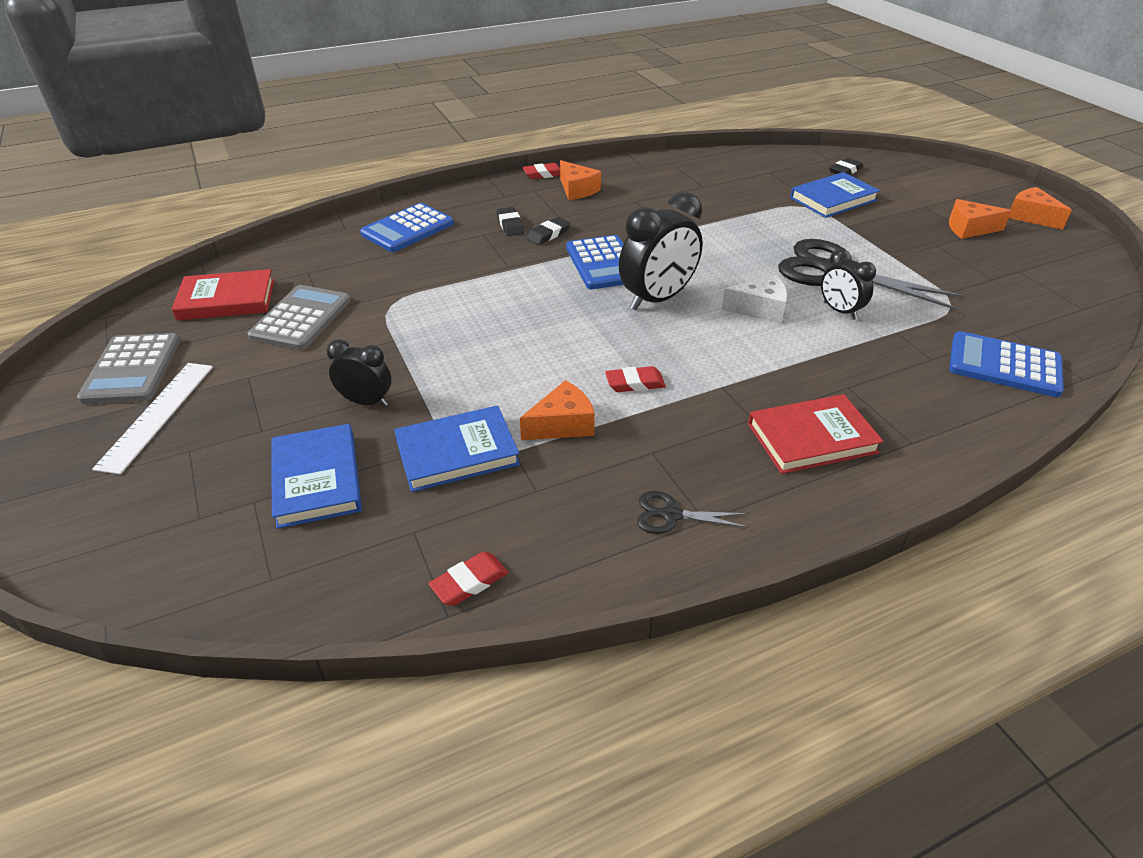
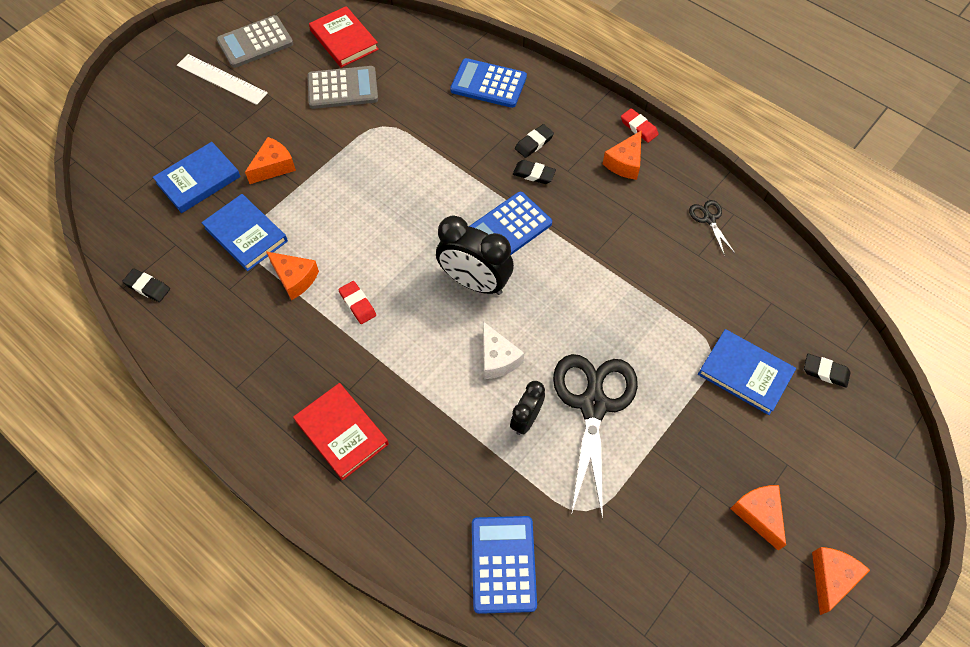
camera: 65 degrees right, 20 degrees up
white ruler [92,363,213,474] -> white ruler turned 45 degrees clockwise [177,54,268,105]
black clock [327,339,391,407] -> orange cheese [245,137,296,184]
red eraser [428,552,509,606] -> black eraser [122,268,170,302]
black scissors [637,491,748,534] -> black scissors moved to [689,200,735,256]

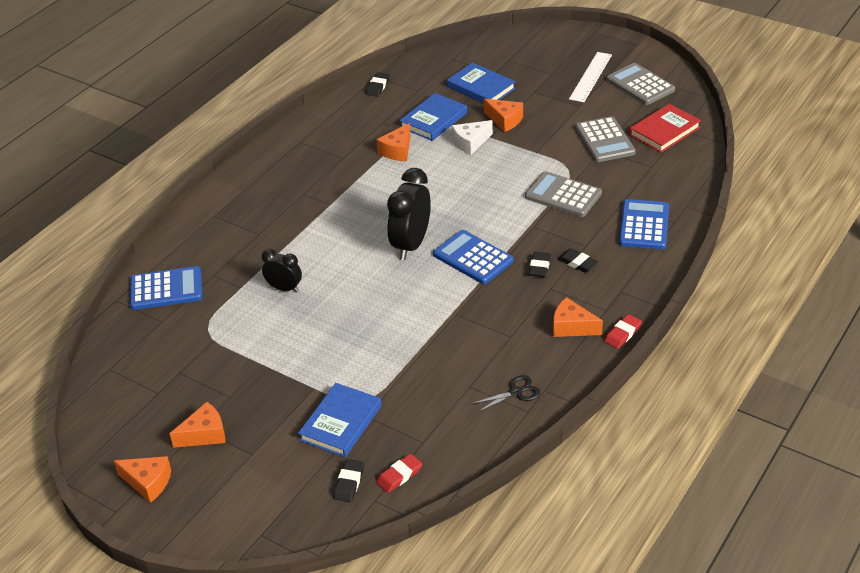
camera: 85 degrees right, 20 degrees down
red book [293,383,389,480] -> none
red eraser [338,281,376,324] -> red eraser moved to [376,453,422,493]
white cheese [483,321,524,379] -> white cheese moved to [452,120,493,155]
black scissors [553,354,638,520] -> none
none -> grey calculator [525,171,602,217]

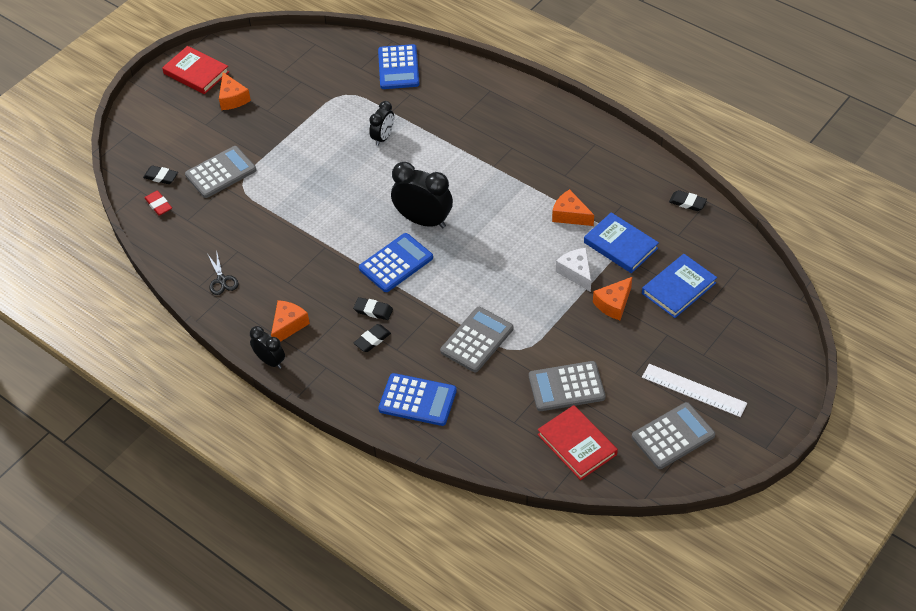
camera: 95 degrees right, 10 degrees up
orange cheese [114,456,171,503] -> red book [162,46,229,94]
blue book [298,383,382,457] -> grey calculator [185,146,256,198]
red eraser [604,314,642,349] -> black clock [250,326,285,369]

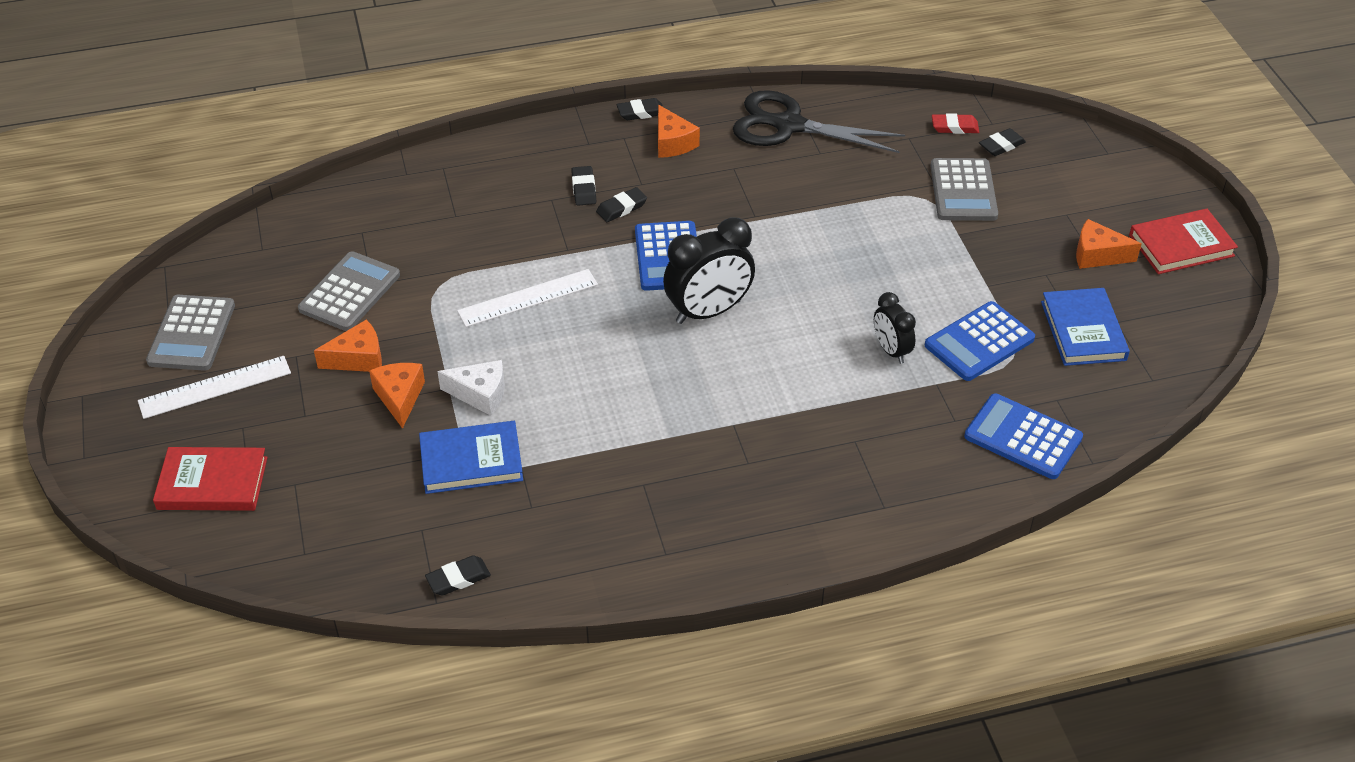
camera: 125 degrees right, 5 degrees down
black scissors [208,254,238,295] -> black scissors [733,90,905,153], size x2.26
black clock [250,326,285,369] -> black eraser [617,98,663,120]
blue calculator [378,373,457,426] -> blue calculator moved to [925,301,1035,381]
grey calculator [440,307,513,372] -> none
red book [538,405,618,480] -> red book moved to [153,447,268,511]
orange cheese [552,189,594,226] -> orange cheese moved to [314,320,382,372]
blue book [642,254,717,318] -> blue book moved to [1041,288,1130,366]
none -> white ruler [457,269,598,327]

